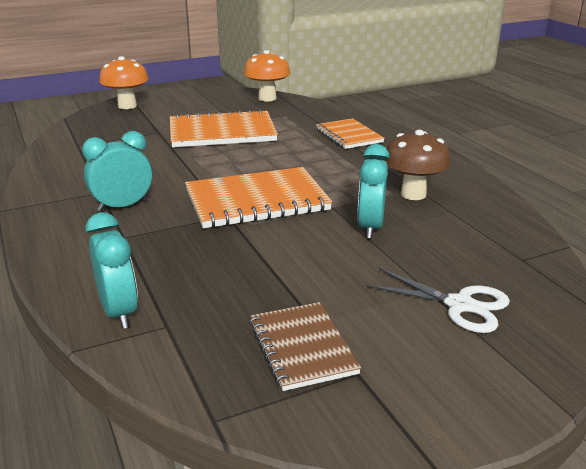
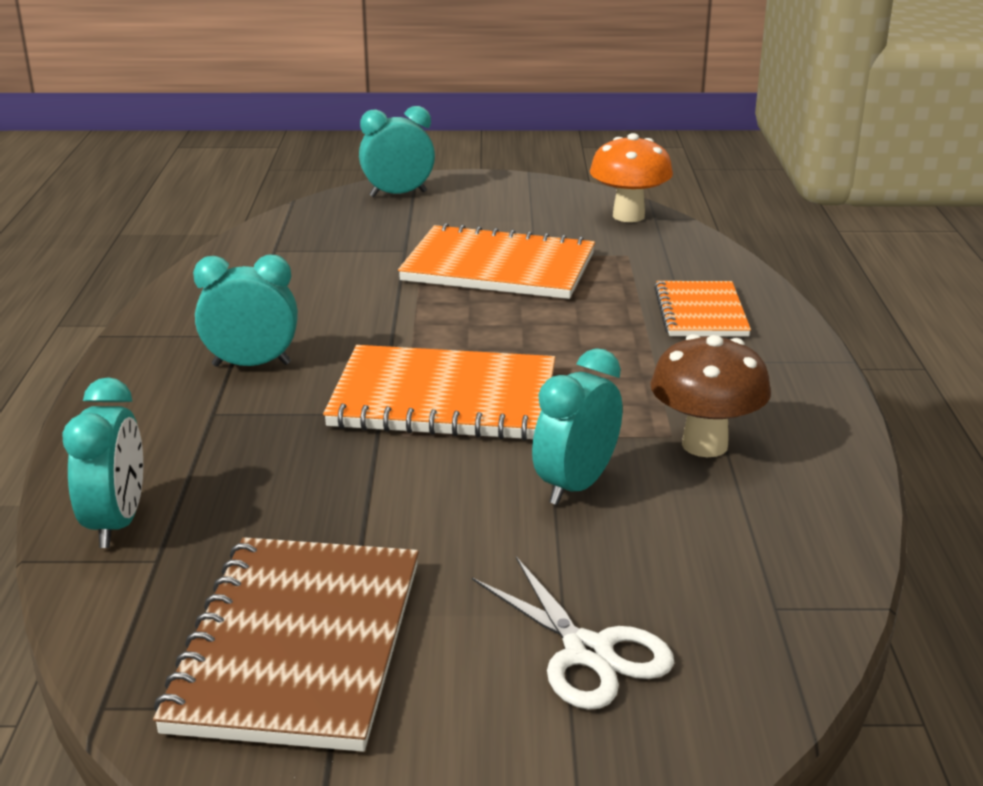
camera: 25 degrees right, 0 degrees up
orange mushroom [99,56,149,109] -> turquoise clock [359,106,435,197]
brown notebook [250,302,361,391] -> brown notebook [153,537,419,752], size x1.63

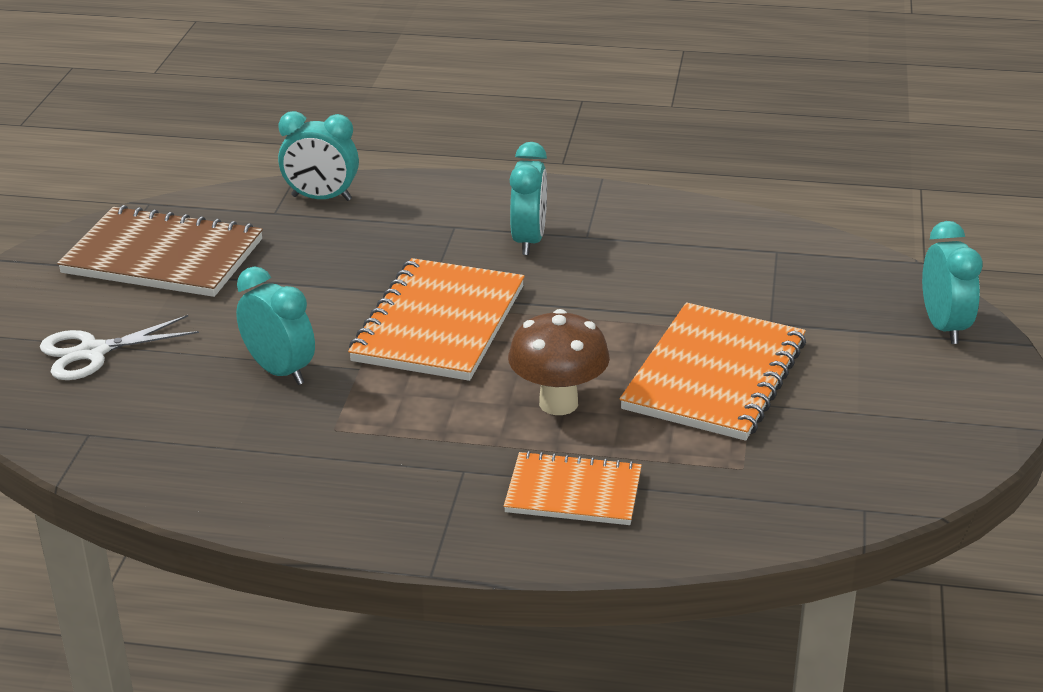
camera: 100 degrees right, 5 degrees up
orange mushroom [590,133,673,222] -> none
brown mushroom [650,334,771,457] -> brown mushroom moved to [508,309,610,415]

